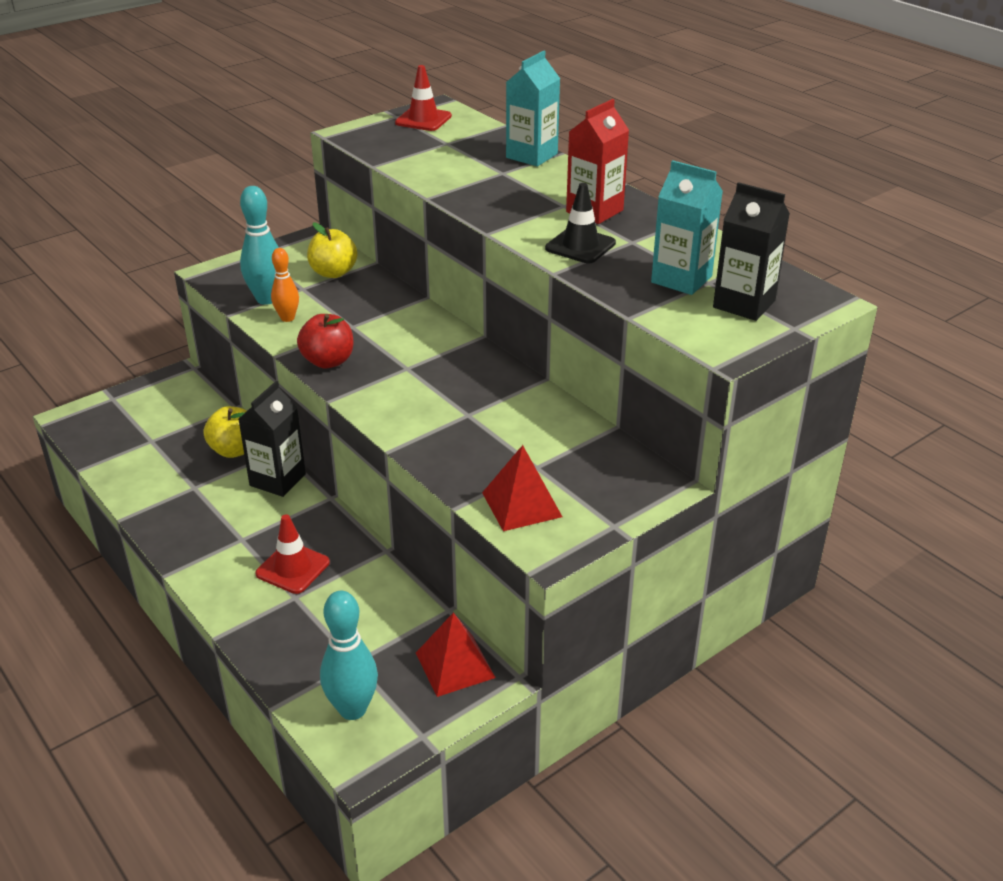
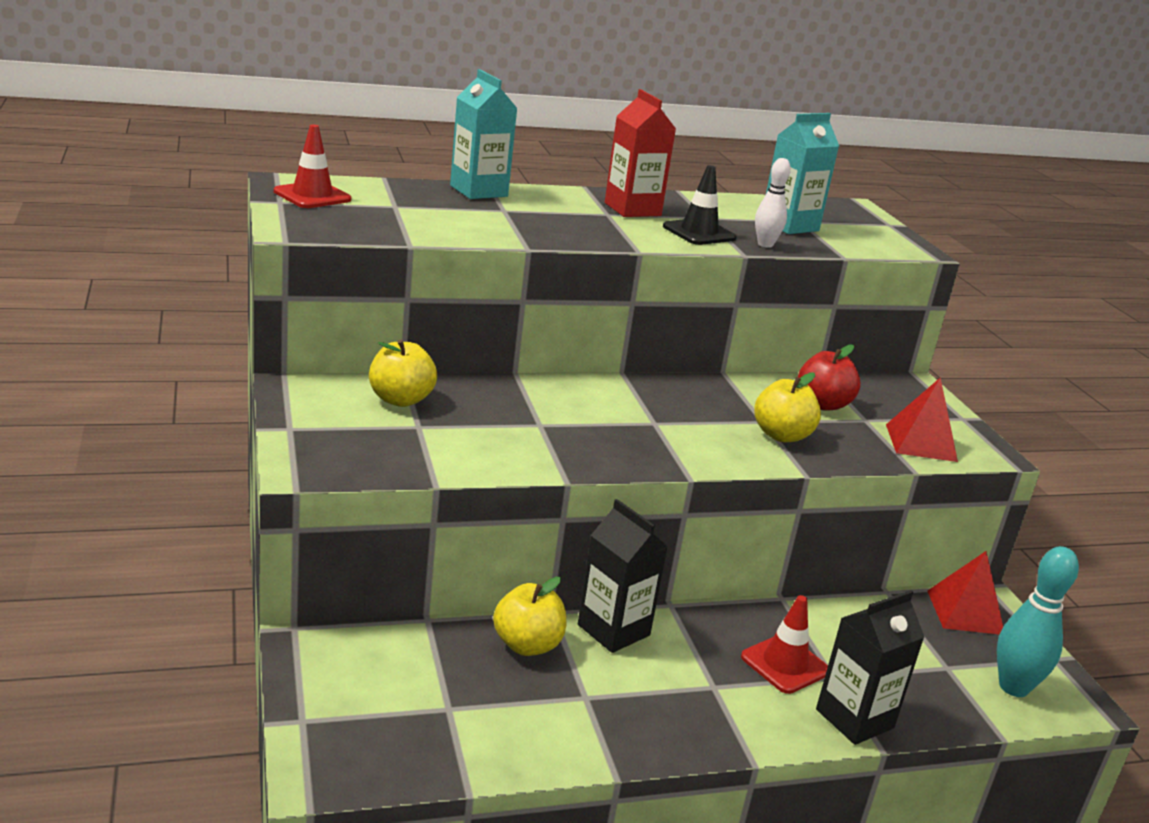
camera: 70 degrees left, 10 degrees down
turquoise bowling pin [240,186,279,305] -> none
orange bowling pin [271,248,299,322] -> none
red apple [297,314,354,369] -> red apple moved to [798,345,861,411]
black carton [713,182,790,321] -> black carton moved to [816,590,924,745]
none -> yellow apple [754,373,821,442]
none -> white bowling pin [755,158,791,248]

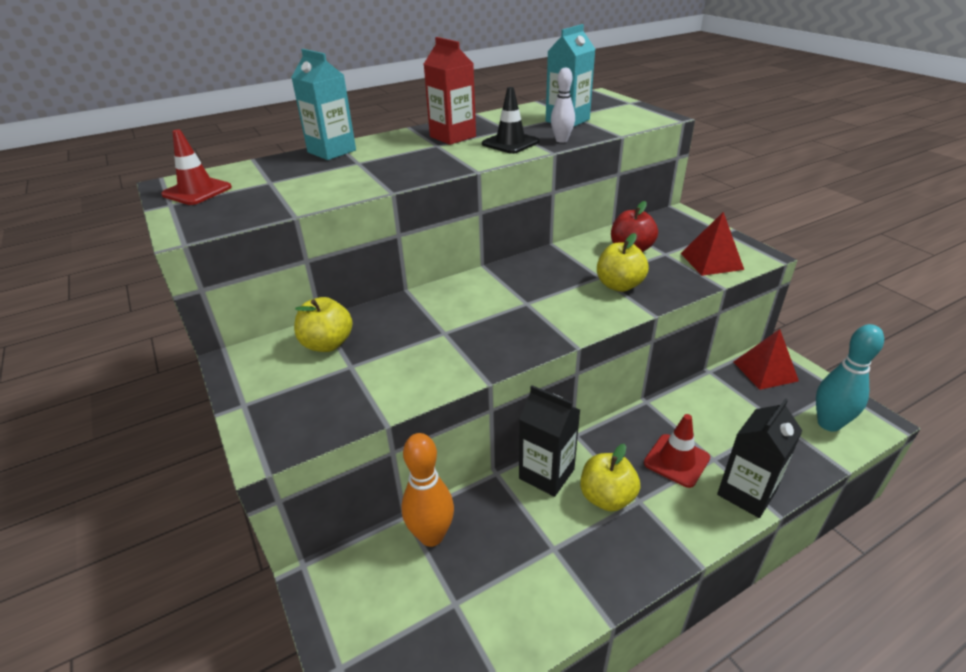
camera: 10 degrees left, 10 degrees up
yellow apple [493,577,566,656] -> yellow apple moved to [580,444,640,512]
none -> orange bowling pin [401,433,454,547]

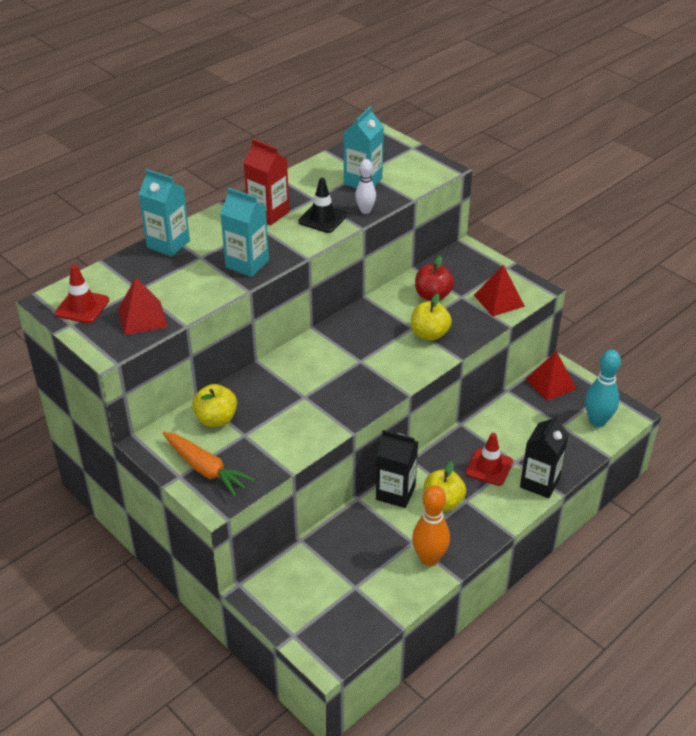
camera: 15 degrees left, 5 degrees up
orange bowling pin [401,433,454,547] -> orange bowling pin moved to [412,485,450,566]
none -> red pyramid [118,277,168,335]
none -> orange carrot [163,432,255,497]
none -> turquoise carton [220,188,269,277]

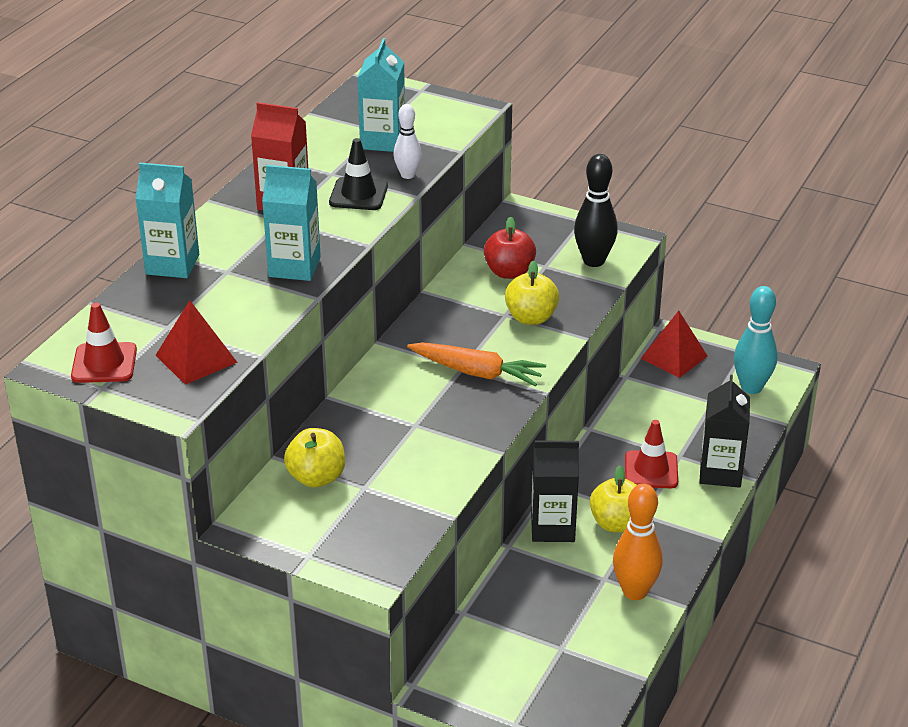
camera: 20 degrees left, 5 degrees down
orange carrot [163,432,255,497] -> orange carrot moved to [407,342,546,386]
red pyramid [474,265,525,317] -> black bowling pin [574,154,618,267]

